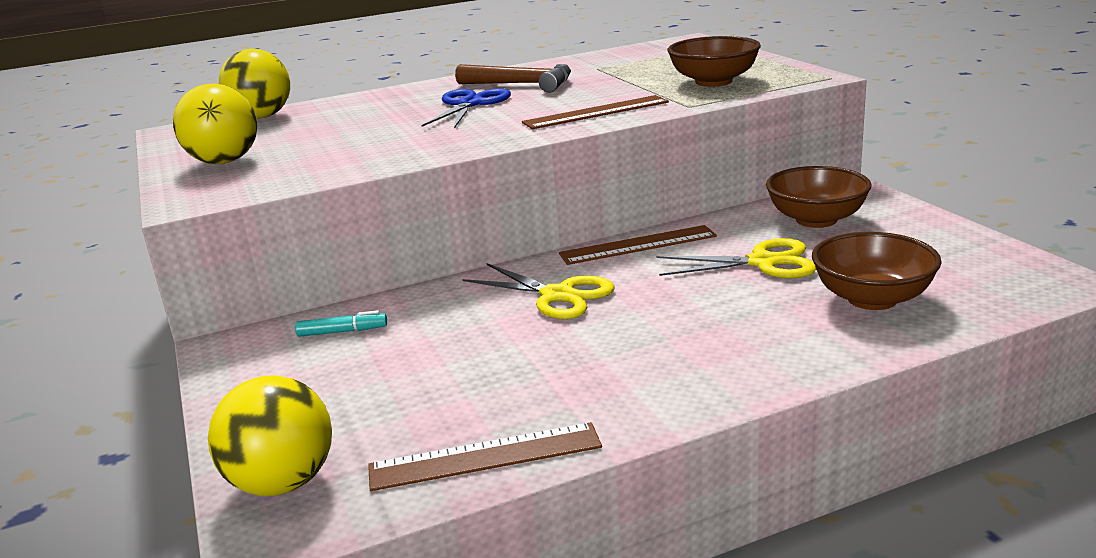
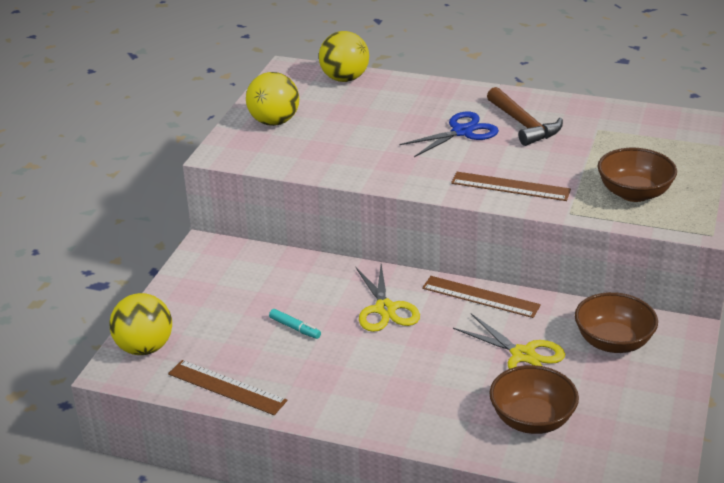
camera: 40 degrees right, 10 degrees up
turquoise marker [295,310,387,337] -> turquoise marker moved to [269,309,321,339]

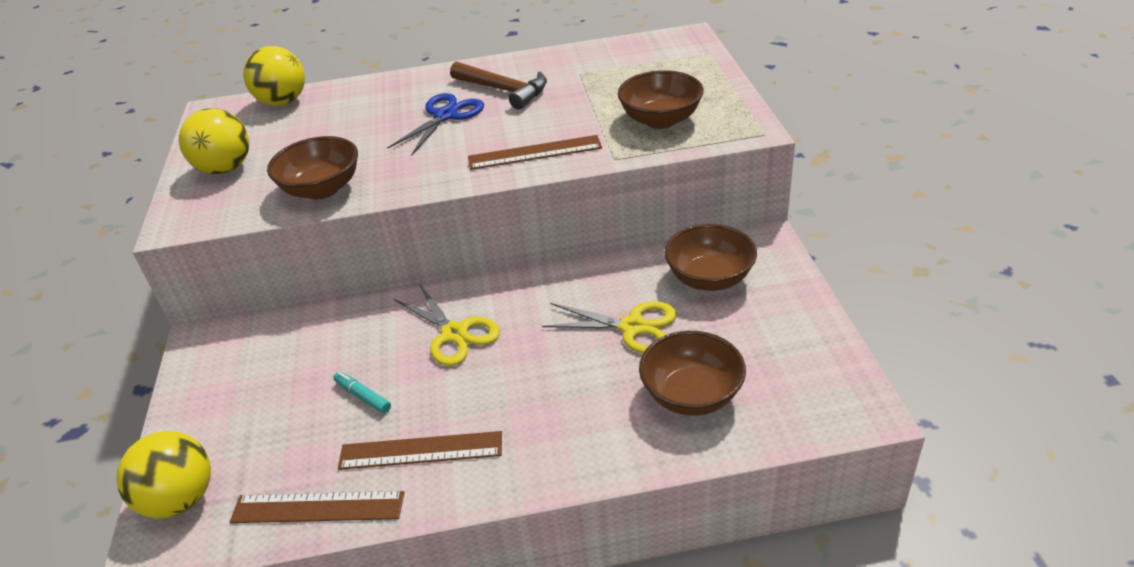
camera: 25 degrees left, 5 degrees up
turquoise marker [269,309,321,339] -> turquoise marker turned 150 degrees counterclockwise [333,372,391,414]
brown ruler [422,276,541,318] -> brown ruler moved to [338,431,502,470]
none -> brown bowl [267,136,358,199]

